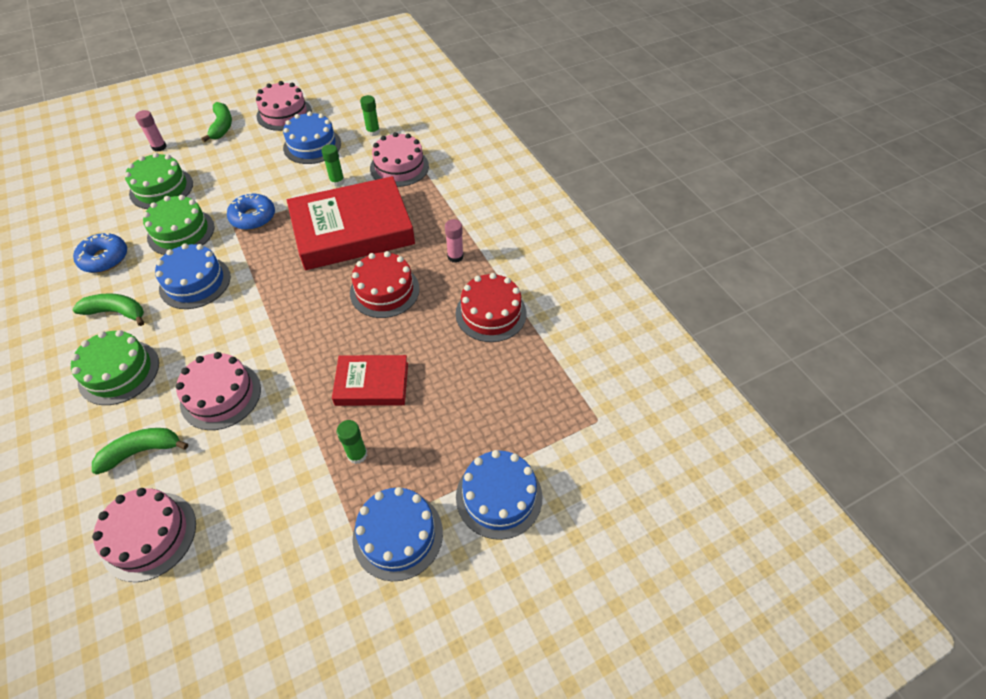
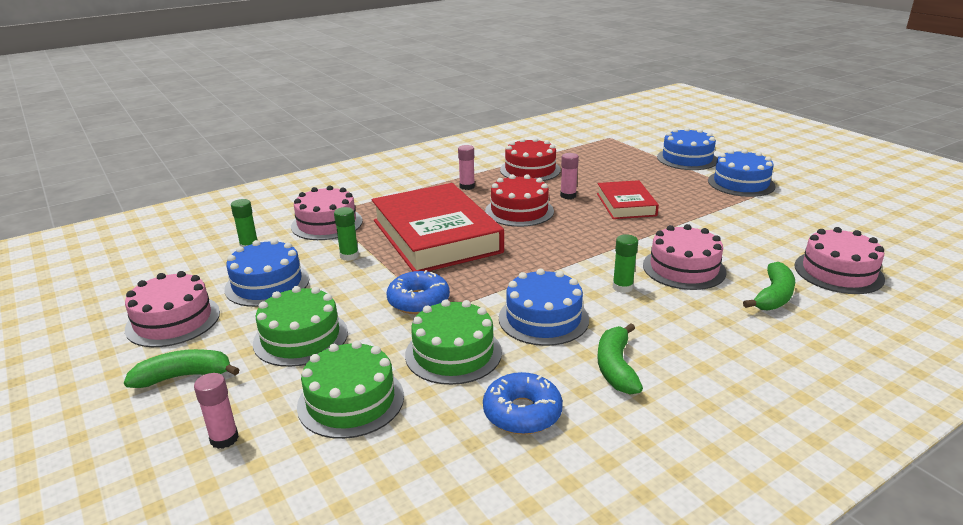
camera: 95 degrees left, 25 degrees down
green cake [71,330,159,405] -> green cake moved to [253,286,348,367]
green banana [92,428,188,475] -> green banana turned 120 degrees counterclockwise [743,262,795,311]
green glue stick [336,420,367,464] -> green glue stick moved to [613,234,638,293]
none -> pink glue stick [560,153,579,199]

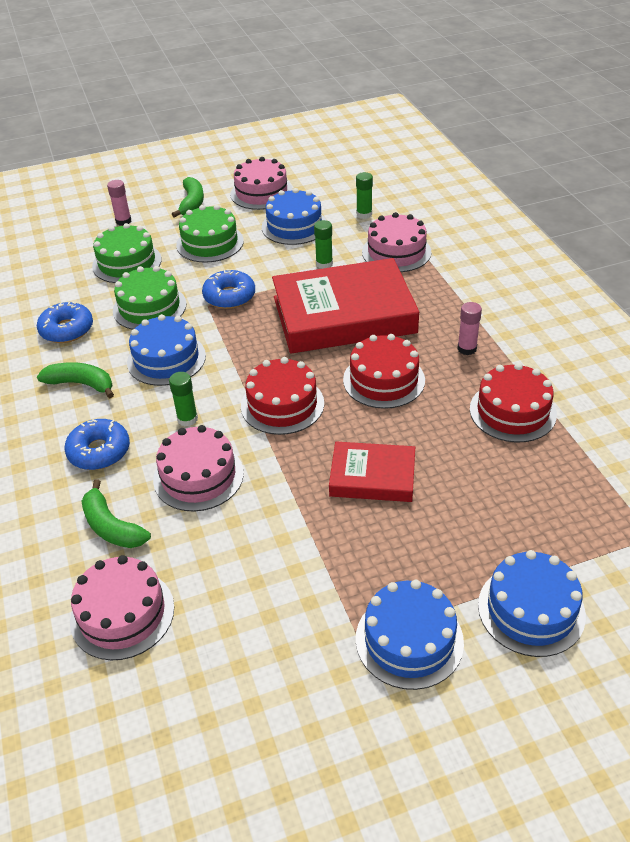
camera: 105 degrees right, 15 degrees up
pink glue stick [560,153,579,199] -> none
none -> blue donut [65,419,130,470]
none -> red cake [241,357,324,435]

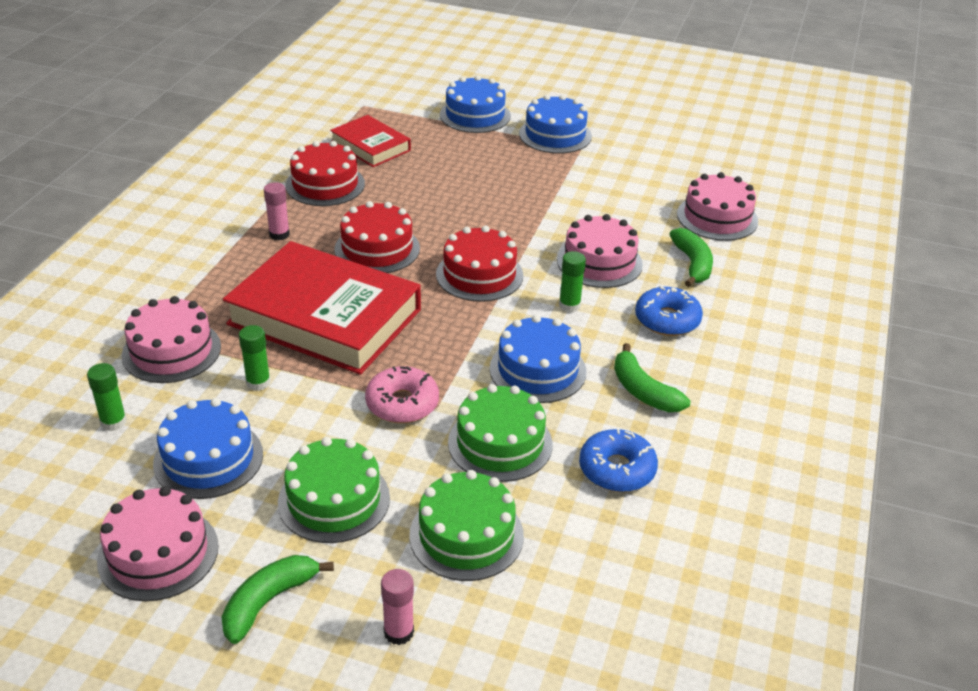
camera: 145 degrees left, 5 degrees down
blue donut [202,269,255,309] -> pink donut [365,366,439,423]
red book [329,442,415,502] -> red book moved to [330,115,411,167]

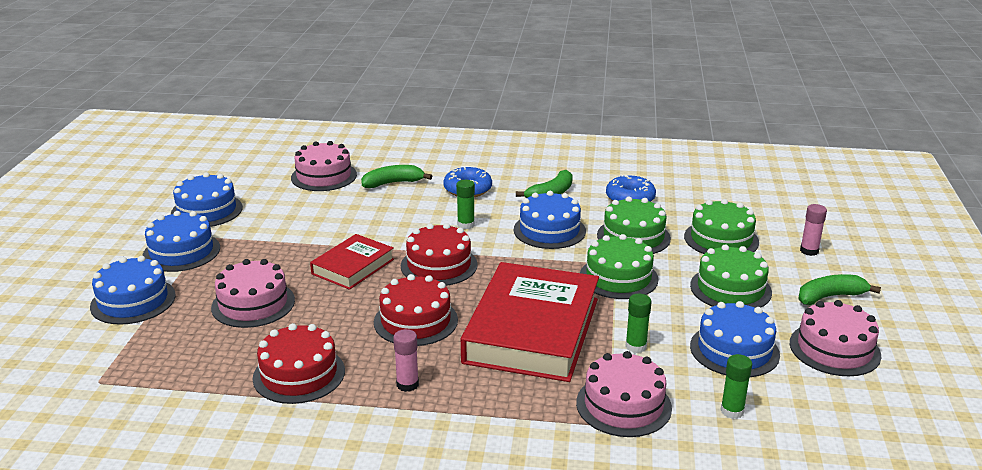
camera: 100 degrees left, 10 degrees down
green banana [222,555,334,644] -> green banana turned 135 degrees clockwise [799,274,881,305]
red book [330,115,411,167] -> red book moved to [310,234,394,290]
pink donut [365,366,439,423] -> green cake [580,234,658,299]
pink cake [557,214,643,288] -> pink cake moved to [211,259,295,328]
none -> blue cake [171,172,243,227]

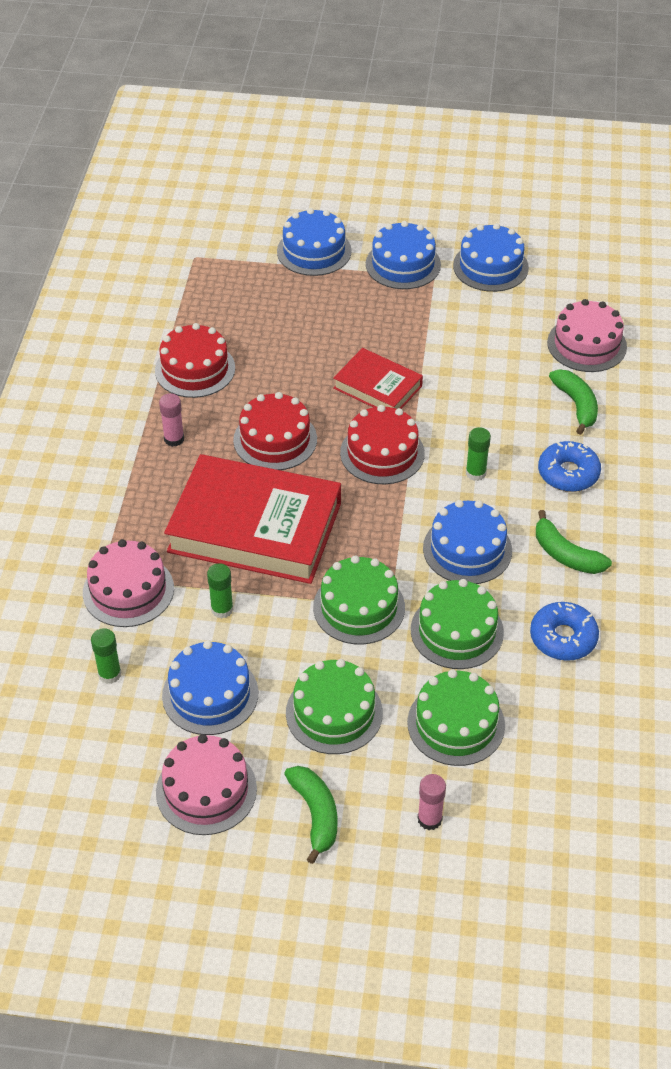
camera: 90 degrees right, 20 degrees up
pink cake [211,259,295,328] -> none

